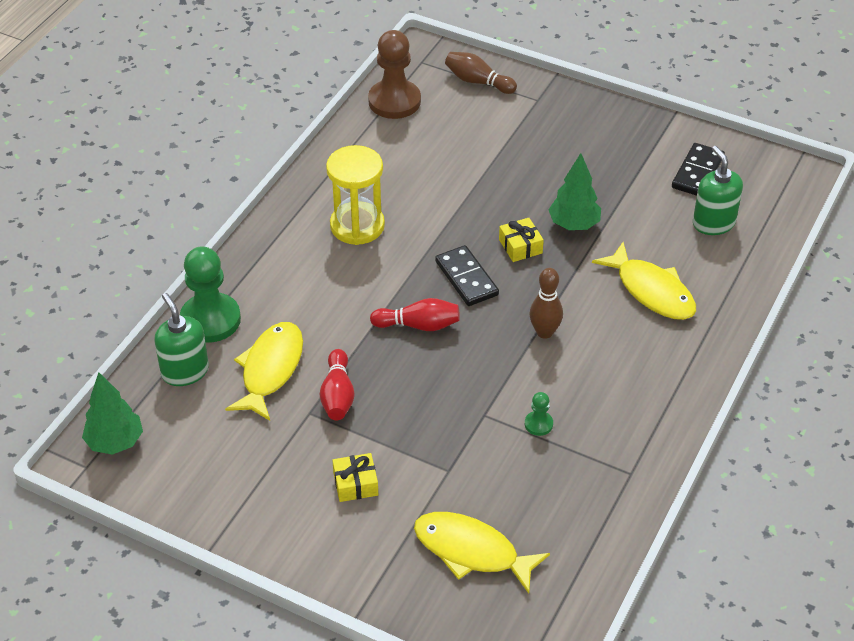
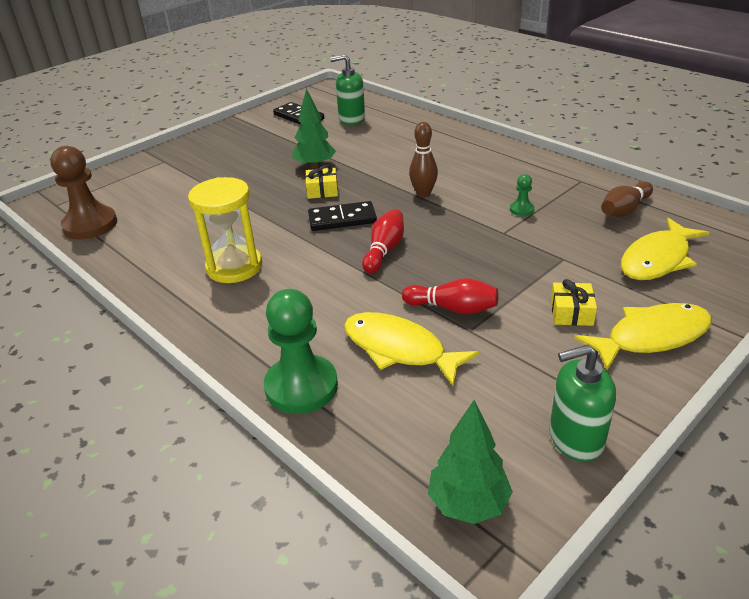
camera: 70 degrees left, 10 degrees down
green soap dispenser [154,293,209,386] -> green soap dispenser moved to [549,344,616,462]
brown bowling pin [445,52,517,94] -> brown bowling pin moved to [601,181,653,217]
yellow fish [592,242,696,320] -> yellow fish moved to [574,303,712,371]

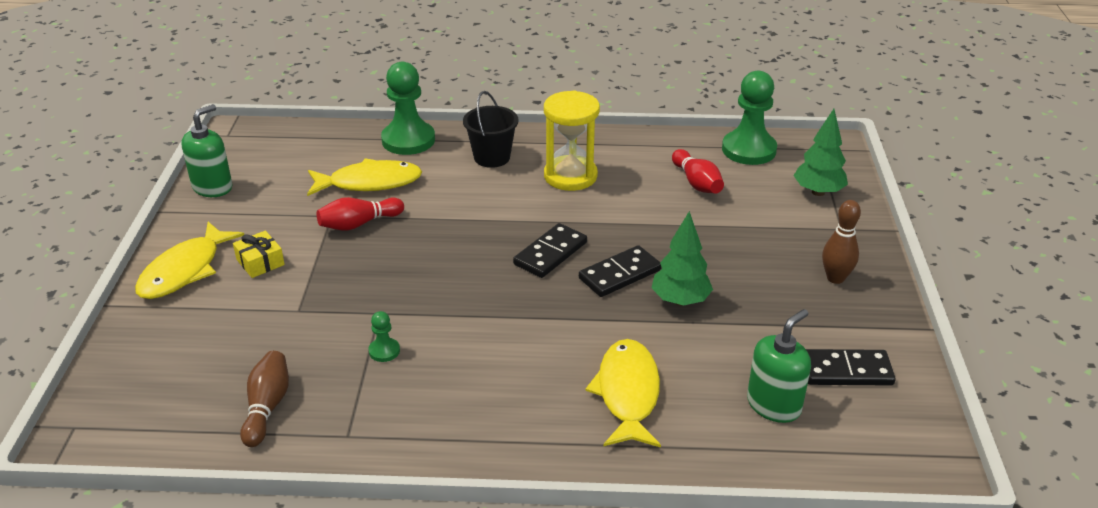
camera: 135 degrees right, 0 degrees up
brown pawn [50,146,117,240] -> green pawn [722,71,777,165]
yellow gift [305,165,338,199] -> black domino [579,245,661,297]
red bowling pin [362,209,404,273] -> red bowling pin moved to [672,149,724,194]
brown bowling pin [409,122,438,197] -> brown bowling pin moved to [822,200,861,284]
green tree [428,400,513,524] -> green tree moved to [793,109,848,196]
yellow fish [621,218,710,280] -> yellow fish moved to [585,339,661,448]
none -> black bucket [463,91,519,168]

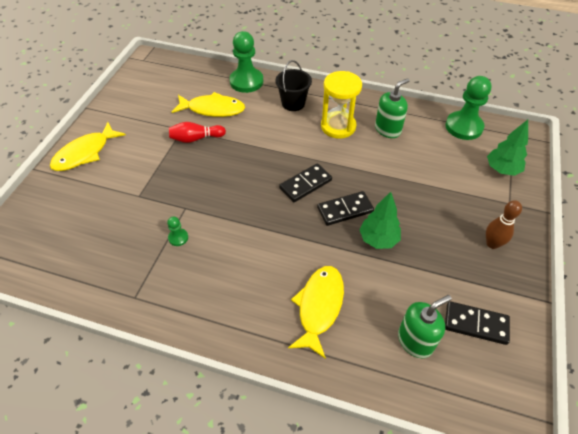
camera: 15 degrees right, 15 degrees up
green soap dispenser [182,104,232,197] -> green soap dispenser moved to [375,78,409,138]
yellow gift [233,231,285,278] -> none
brown bowling pin [240,351,289,447] -> none
red bowling pin [672,149,724,194] -> none

